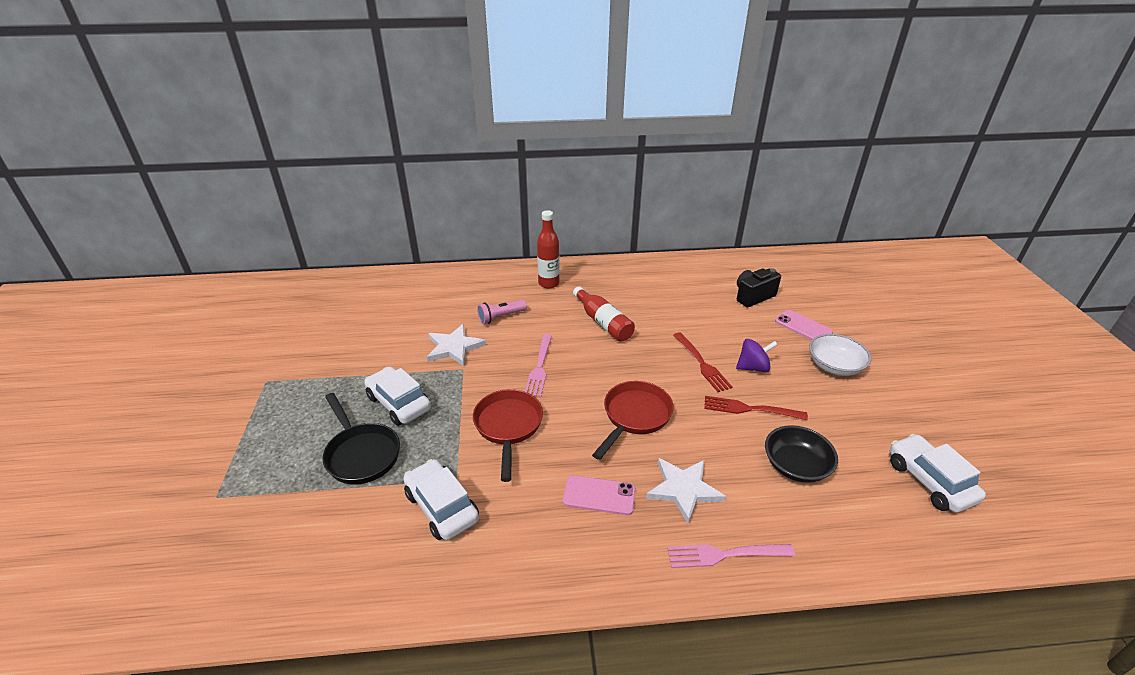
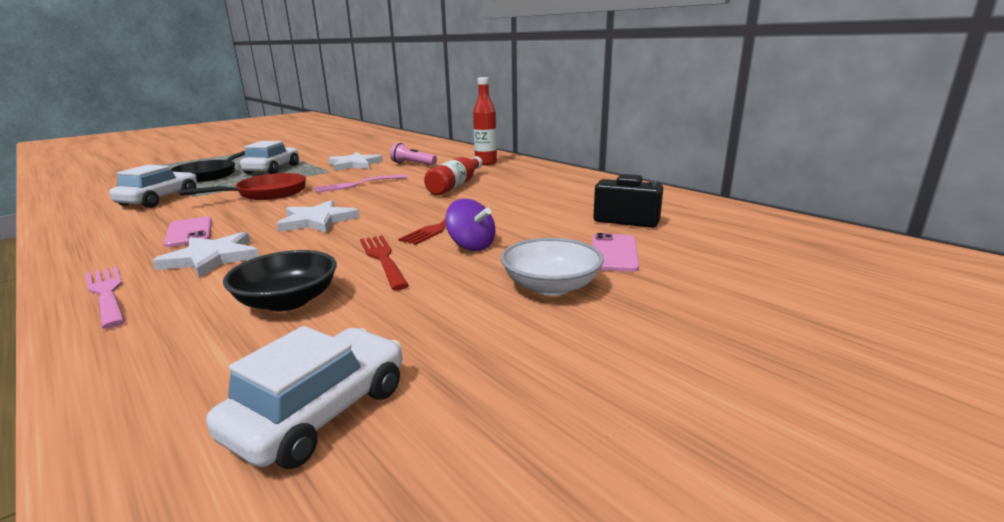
camera: 55 degrees right, 15 degrees down
red pan [592,381,674,460] -> white star [277,200,360,233]

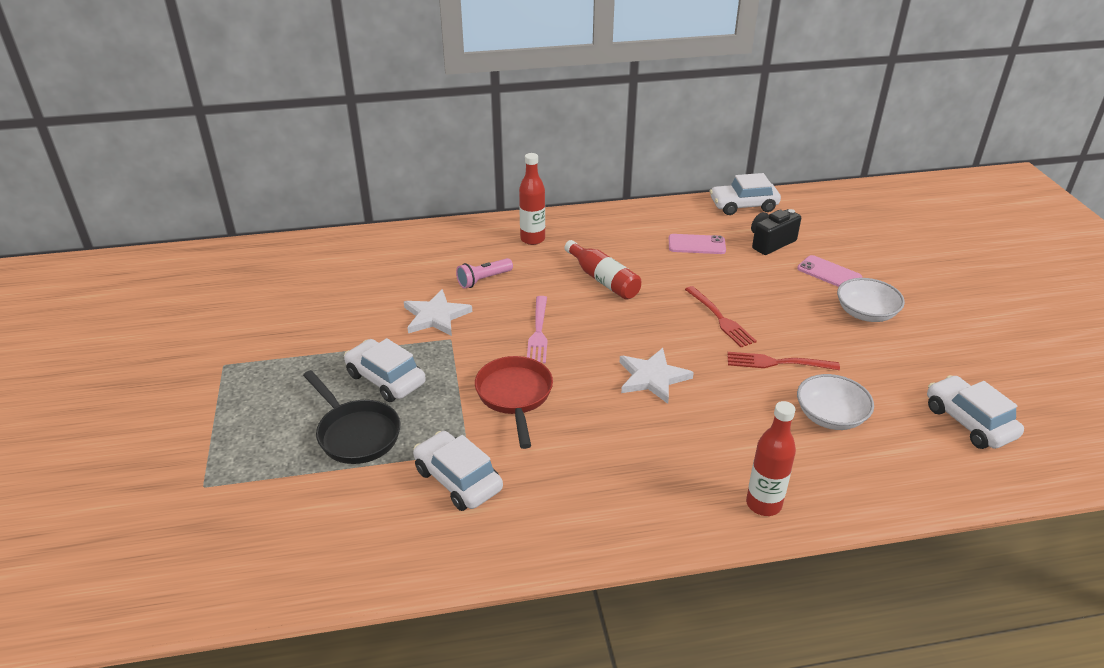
camera: 60 degrees left, 15 degrees up
pink fork [86,267,125,329] -> red bottle [746,401,796,516]
white star [152,232,259,278] -> none
pink phone [163,217,212,247] -> pink phone moved to [669,234,726,254]
black bowl [223,250,337,311] -> white bowl [797,374,874,430]
purple spinning top [445,199,495,251] -> none
none -> white car [710,173,781,215]

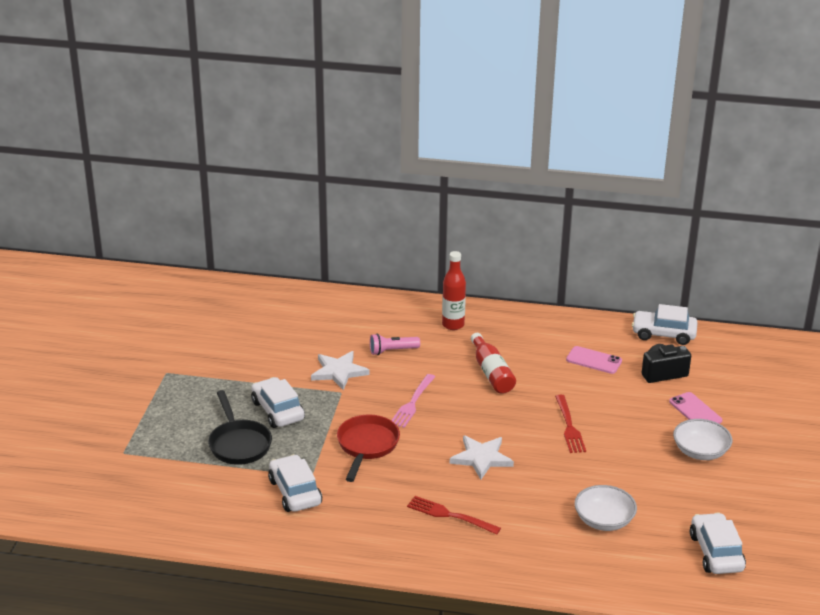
camera: 20 degrees right, 5 degrees down
red fork [727,352,840,370] -> red fork moved to [407,496,501,535]
red bottle [746,401,796,516] -> none

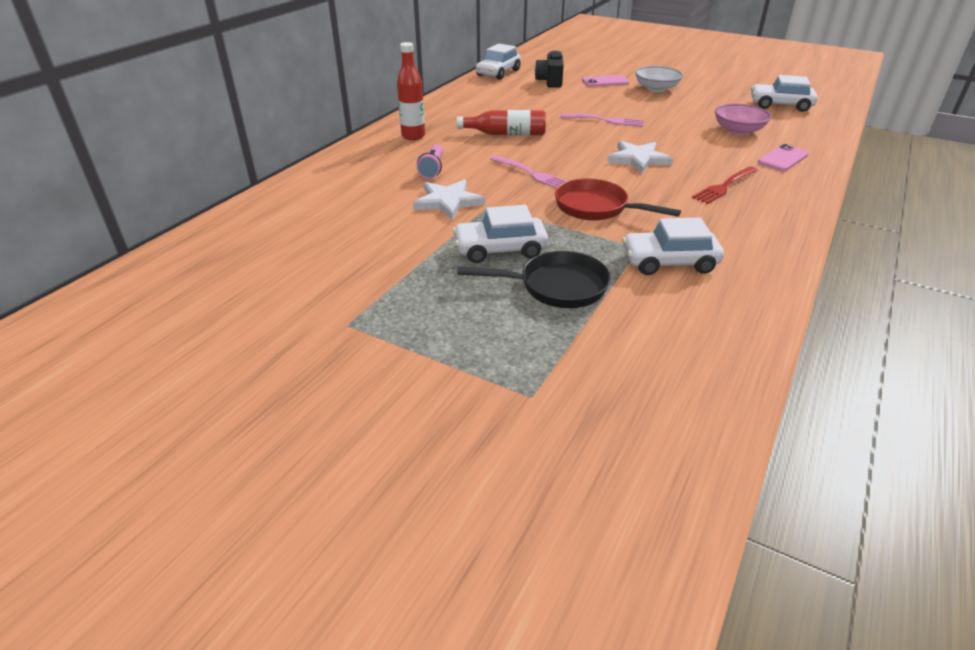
camera: 70 degrees left, 5 degrees up
red fork [555,395,586,453] -> pink fork [560,113,644,127]
pink phone [566,346,622,374] -> pink phone moved to [758,144,809,171]
white bowl [574,485,637,531] -> pink bowl [715,104,771,135]

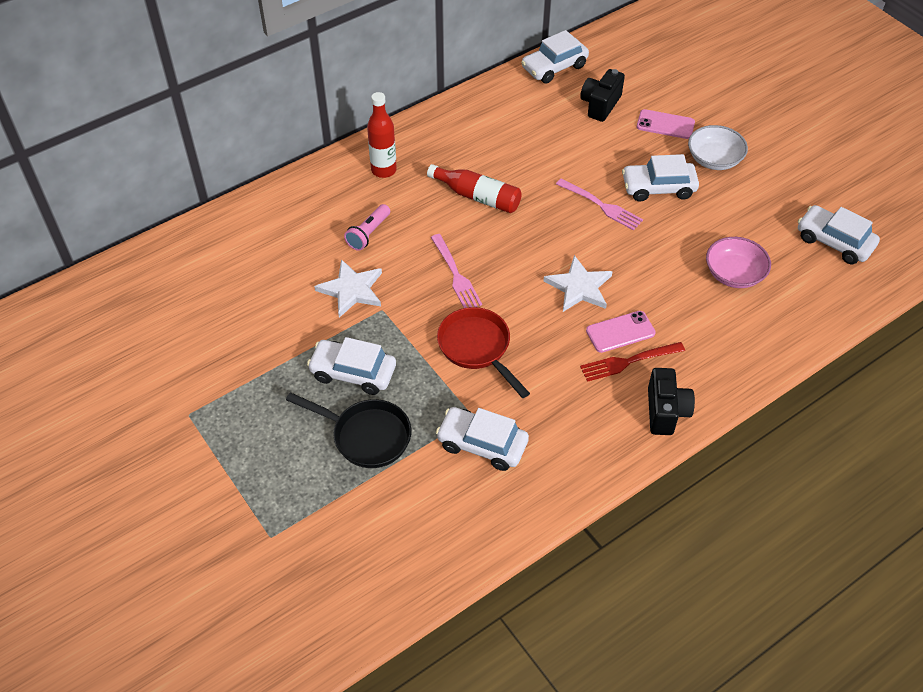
camera: 25 degrees right, 15 degrees up
pink phone [758,144,809,171] -> pink phone moved to [586,311,656,353]
none -> white car [622,154,699,202]
none -> black camera [648,368,695,435]

